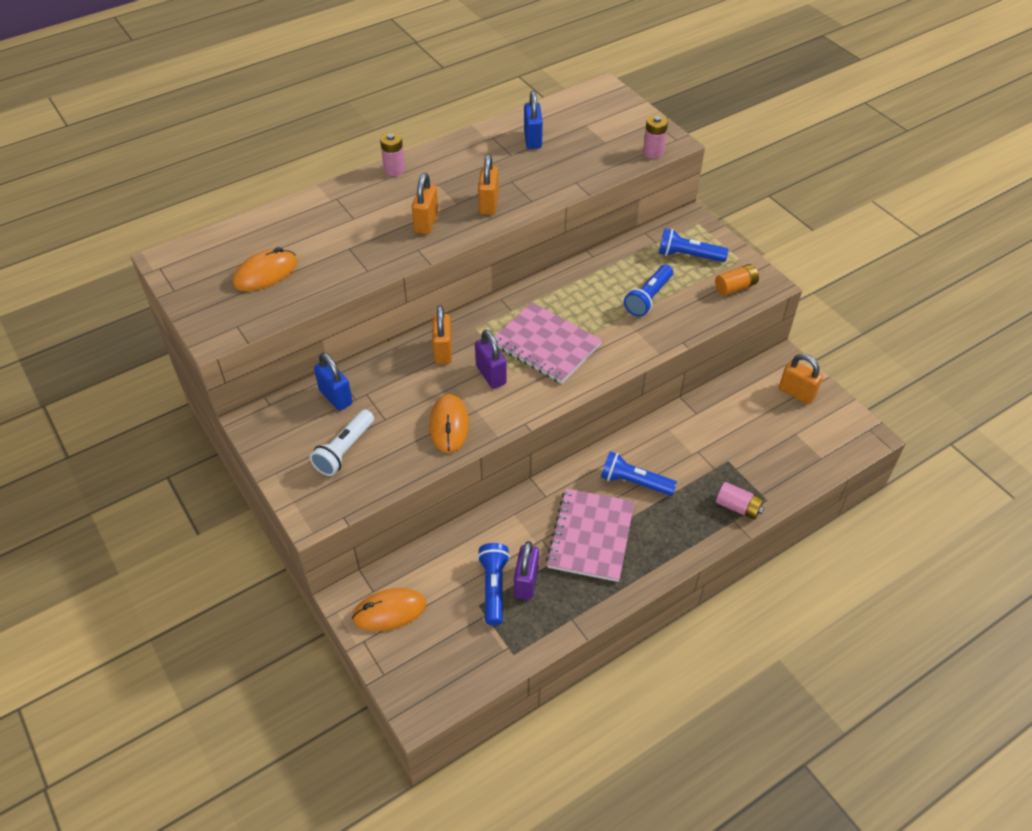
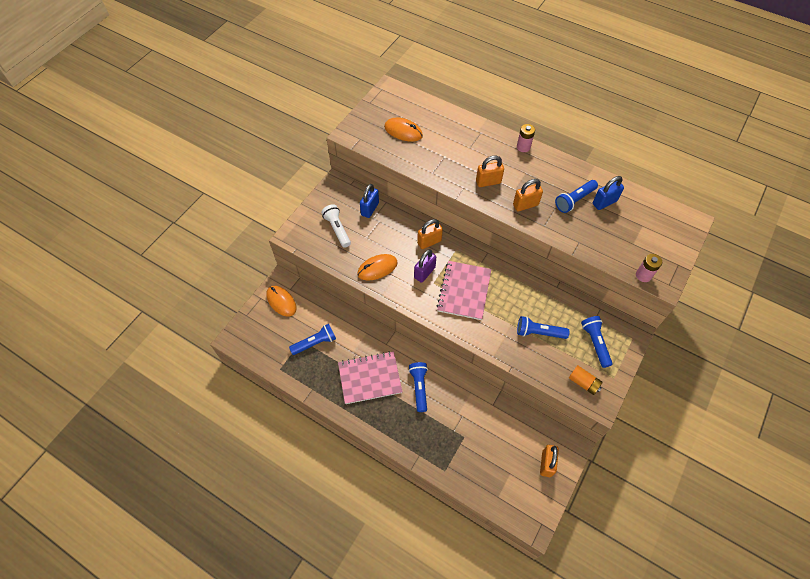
camera: 65 degrees right, 10 degrees up
white flashlight [310,409,374,476] -> white flashlight turned 60 degrees clockwise [321,204,351,248]
purple padlock [514,541,539,600] -> none
pink battery [716,482,764,520] -> none
none -> blue flashlight [555,180,598,213]

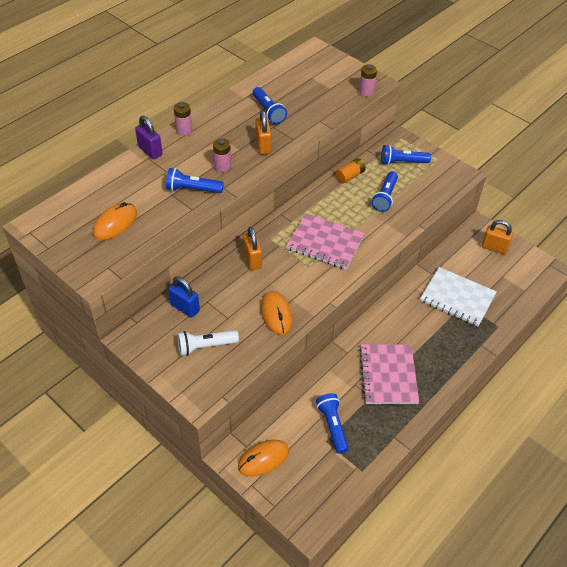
camera: 80 degrees left, 10 degrees down
blue flashlight [409,362,428,412] -> blue flashlight moved to [166,168,224,193]
purple padlock [414,249,436,283] -> purple padlock moved to [135,116,162,159]
orange padlock [476,156,504,187] -> pink battery [213,138,231,172]
orange battery [569,365,603,395] -> orange battery moved to [335,158,366,184]
blue padlock [593,176,624,210] -> none
none -> white notebook [420,267,497,326]

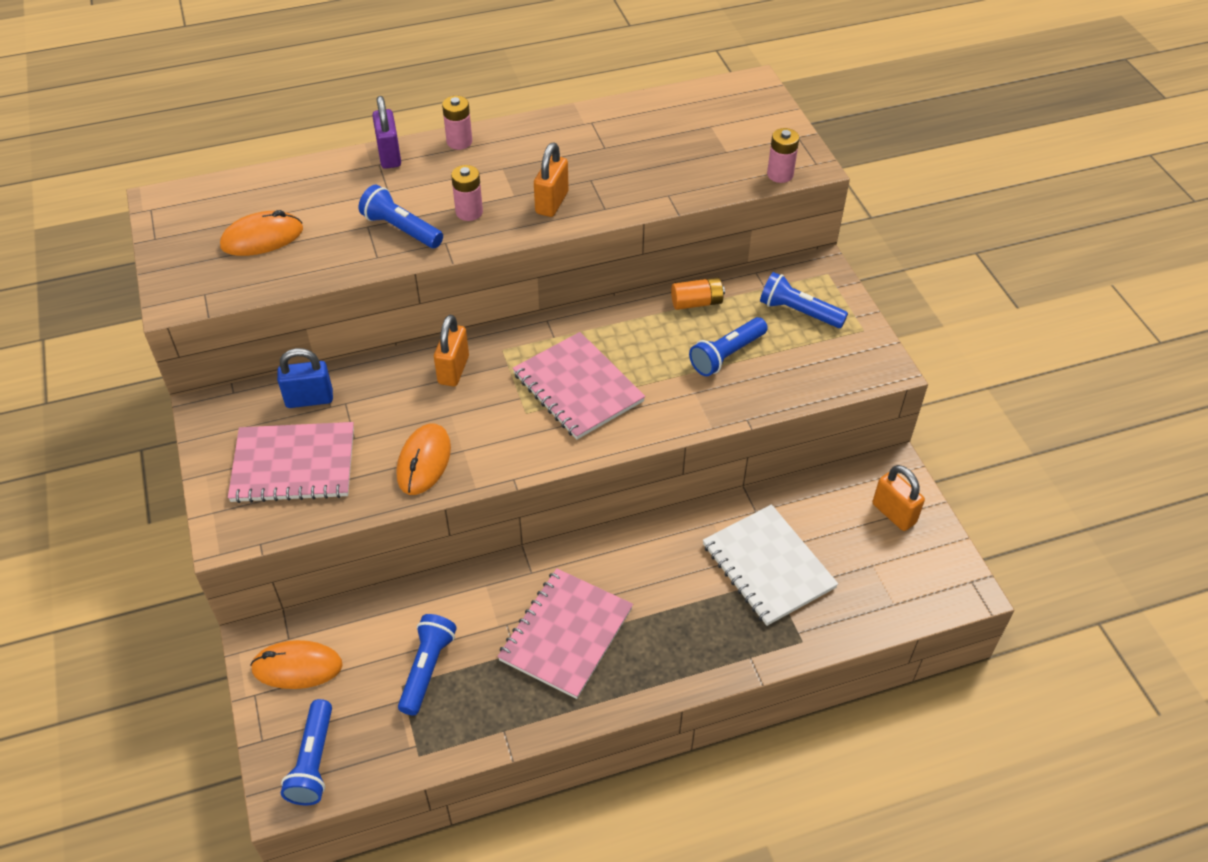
camera: 30 degrees right, 0 degrees up
blue padlock [168,277,200,318] -> blue padlock turned 75 degrees counterclockwise [277,348,333,408]
white flashlight [177,330,239,356] -> pink notebook [228,422,354,503]
blue flashlight [252,87,287,124] -> blue flashlight moved to [281,699,332,805]

